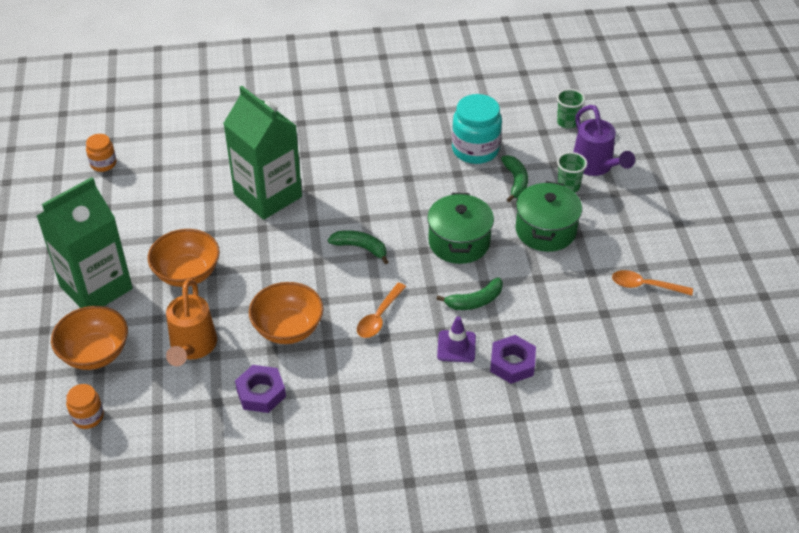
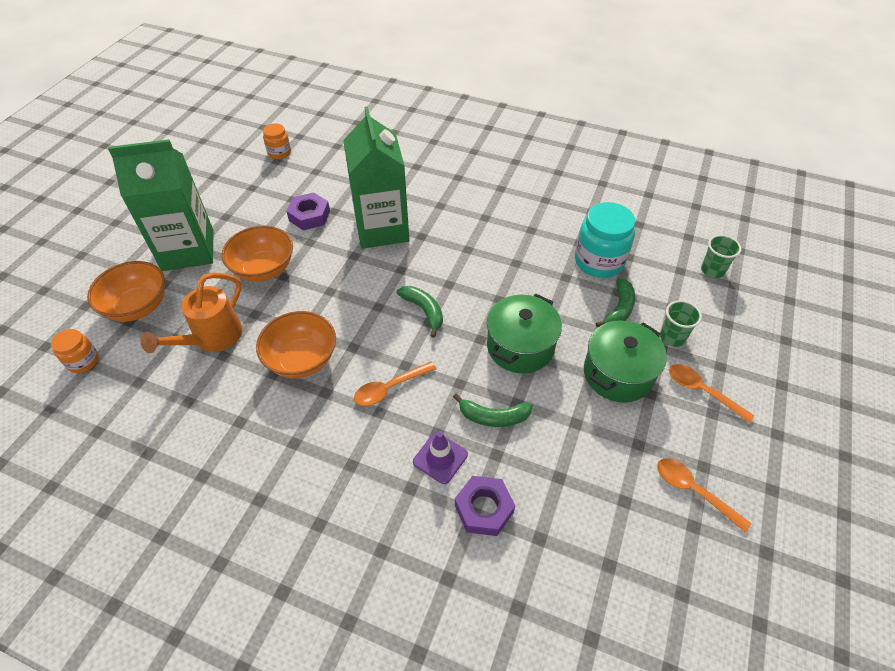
camera: 30 degrees right, 5 degrees up
purple nut [235,365,286,413] -> purple nut moved to [286,192,330,230]
purple watering can [573,105,635,176] -> none
none -> orange spoon [669,364,754,423]

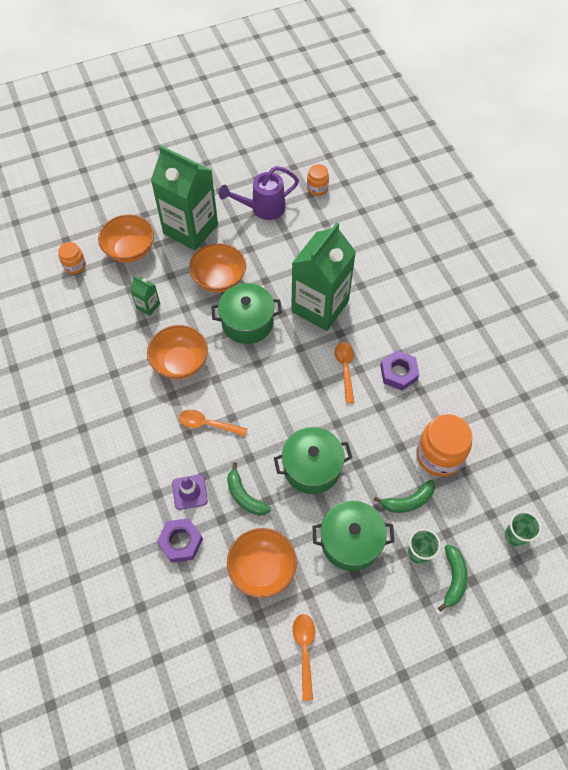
camera: 45 degrees right, 10 degrees up
orange watering can [141,272,242,353] -> green carton [130,276,160,316]
purple nut [286,192,330,230] -> purple nut moved to [380,350,419,391]
green banana [397,286,443,338] -> green banana moved to [438,545,468,612]
turquoise jar [575,202,635,278] -> orange jar [416,414,472,477]
orange spoon [669,364,754,423] -> orange spoon moved to [335,342,355,404]
none -> green pot [211,283,282,344]
none -> purple watering can [219,166,299,220]
none -> orange bowl [227,528,297,598]

